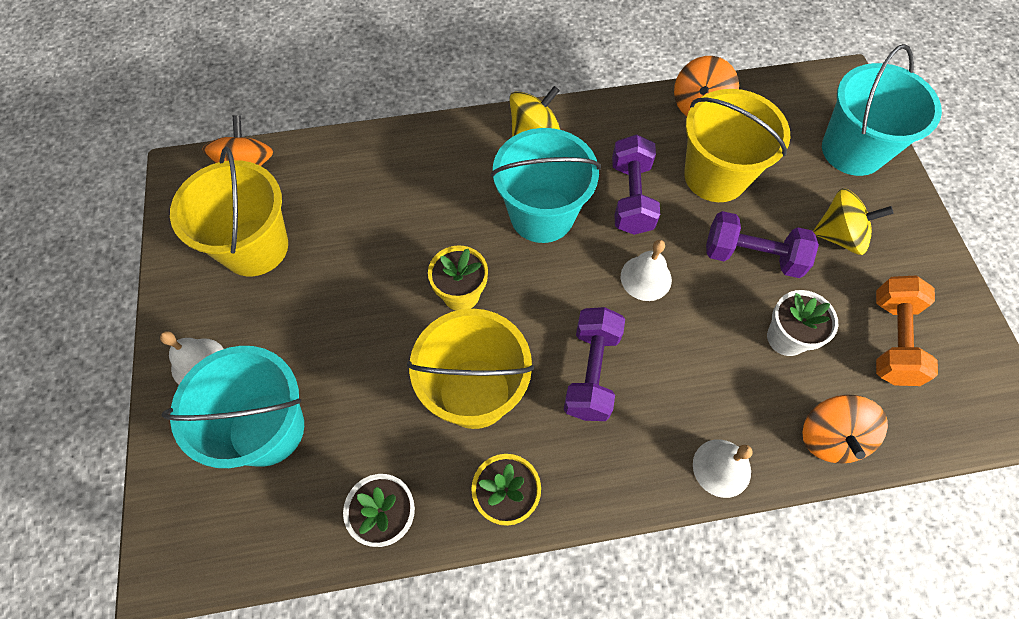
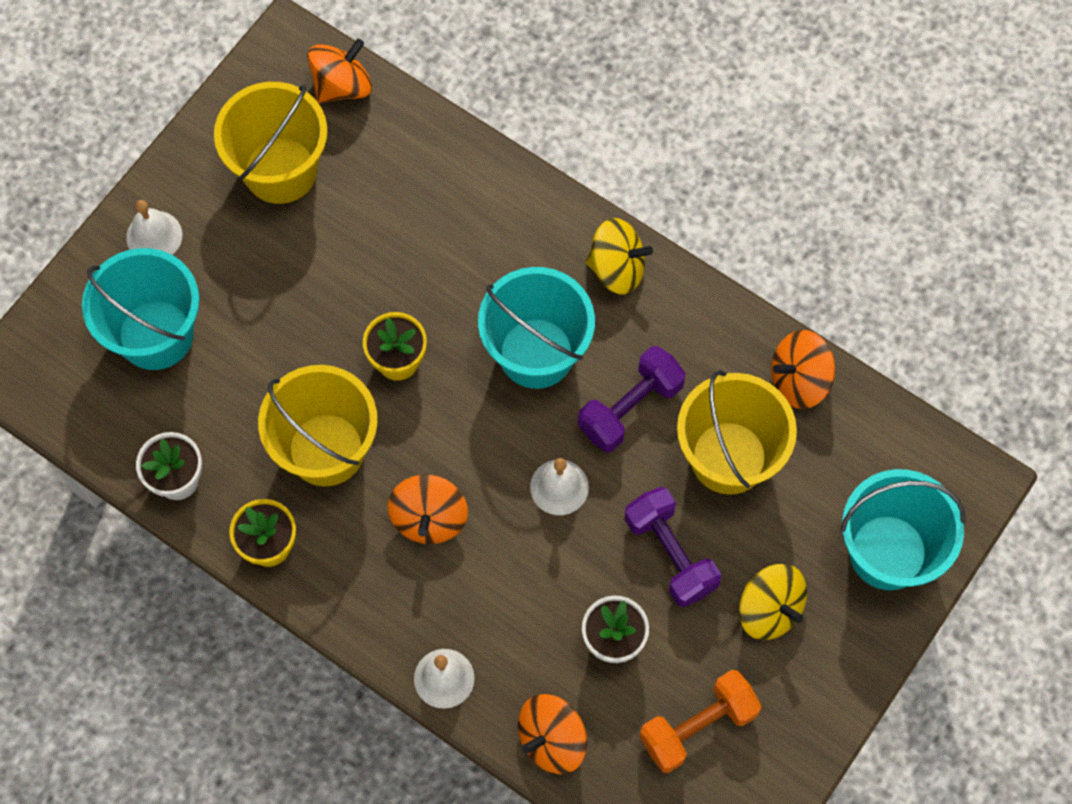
camera: 45 degrees right, 5 degrees up
purple dumbbell [564,307,625,421] -> orange spinning top [387,475,468,544]

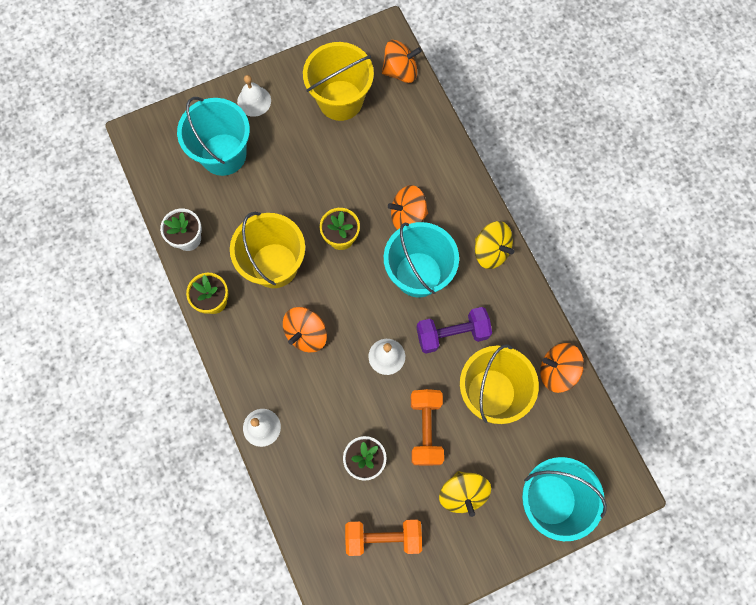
camera: 30 degrees right, 5 degrees up
orange spinning top [518,694,587,774] -> orange spinning top moved to [388,185,428,230]
purple dumbbell [624,487,721,607] -> orange dumbbell [411,389,444,466]

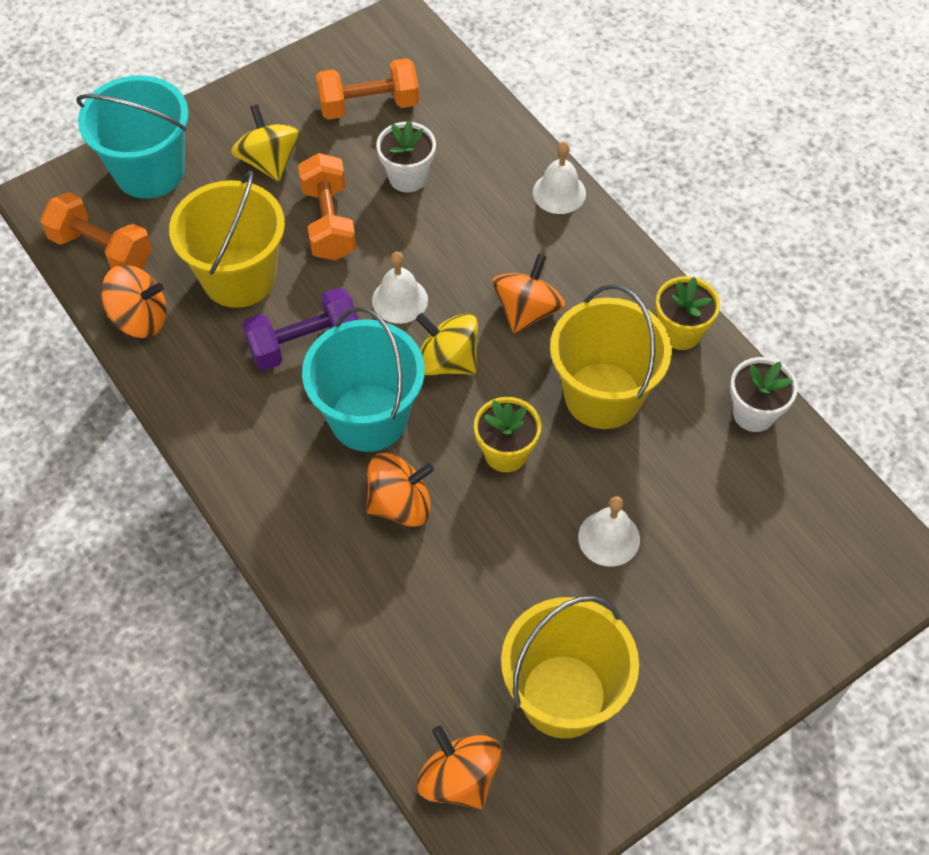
camera: 170 degrees right, 15 degrees down
turquoise bucket [177,97,250,176] -> none
white bell [237,75,271,117] -> white bell moved to [578,496,640,567]
orange spinning top [382,40,422,83] -> orange spinning top turned 75 degrees clockwise [417,726,501,809]
yellow spinning top [475,221,514,269] -> yellow spinning top moved to [416,313,478,375]
none -> orange dumbbell [40,192,152,269]

